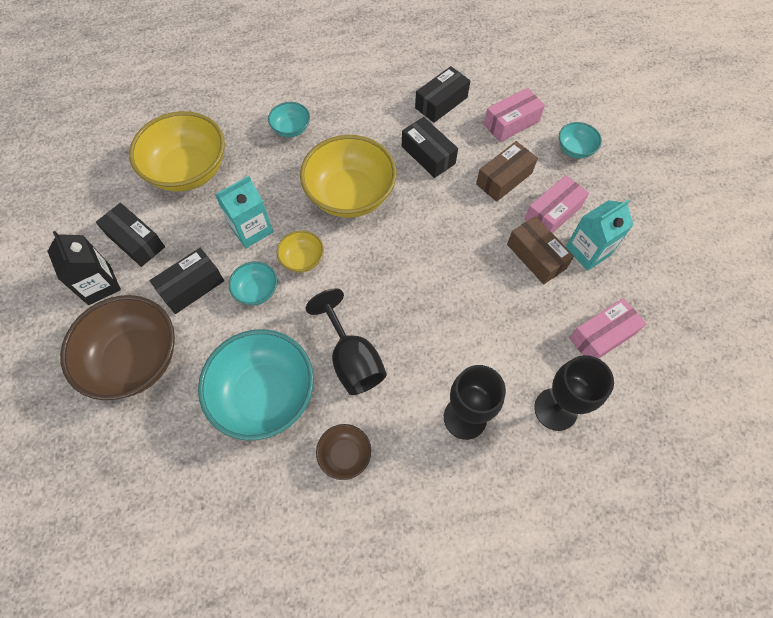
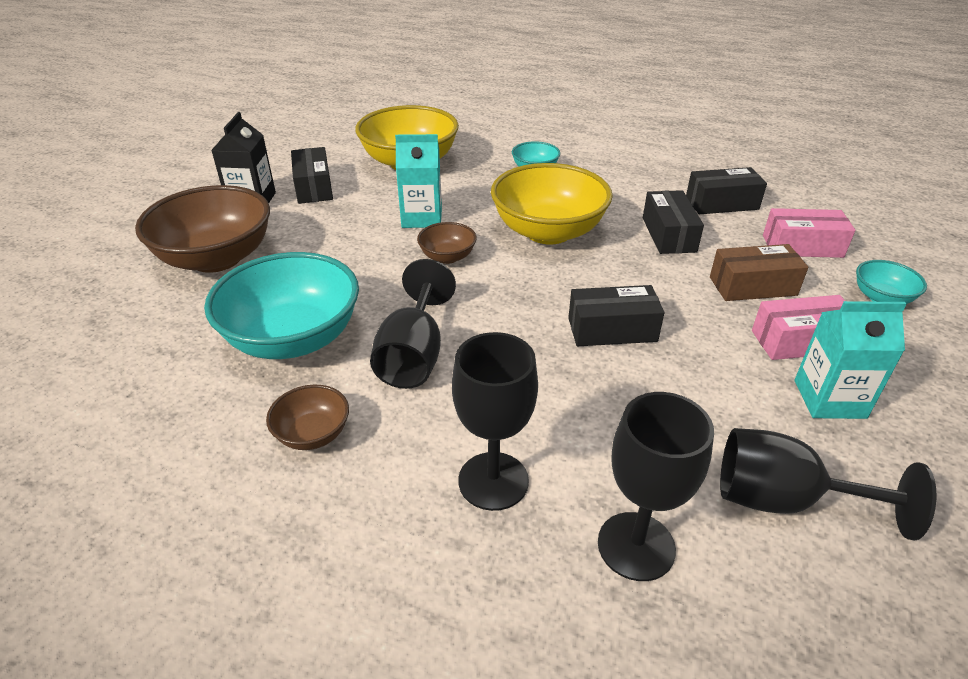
camera: 35 degrees right, 25 degrees down
black box [149,248,224,314] -> black box moved to [568,285,664,346]
turquoise bowl [229,261,277,305] -> none
yellow bowl [277,230,324,273] -> brown bowl [417,222,477,264]
brown box [507,216,574,284] -> none
pink box [569,298,646,359] -> black goblet [720,428,936,541]

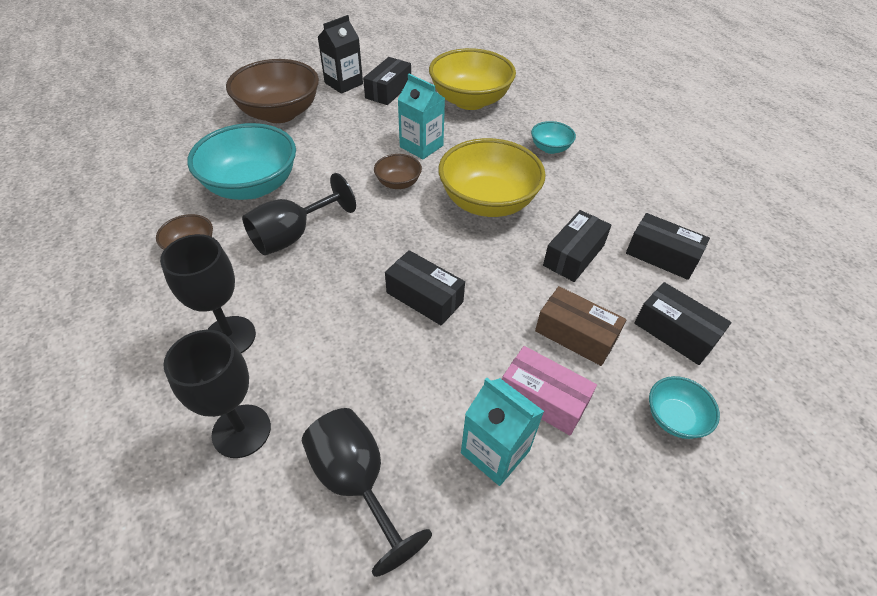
camera: 40 degrees right, 10 degrees up
pink box [763,208,856,258] -> black box [634,282,732,365]

